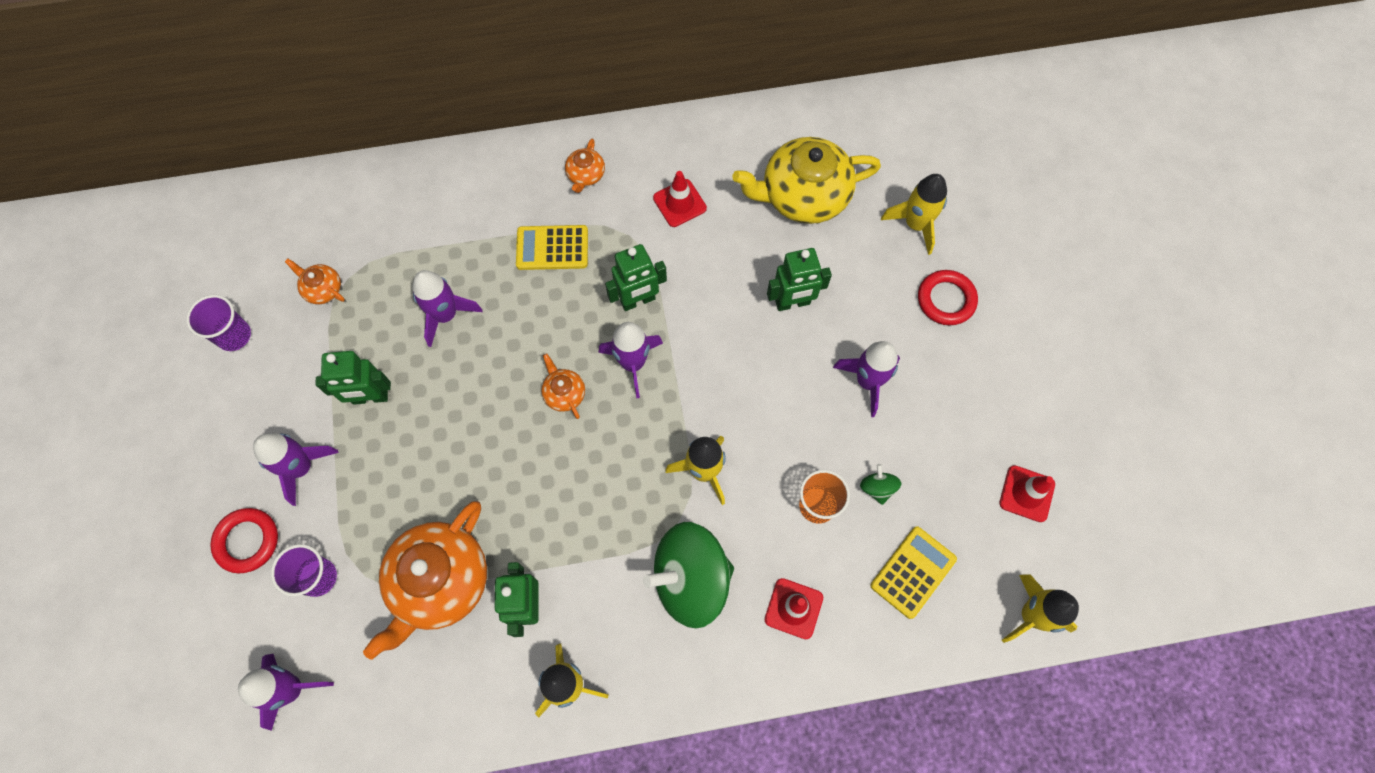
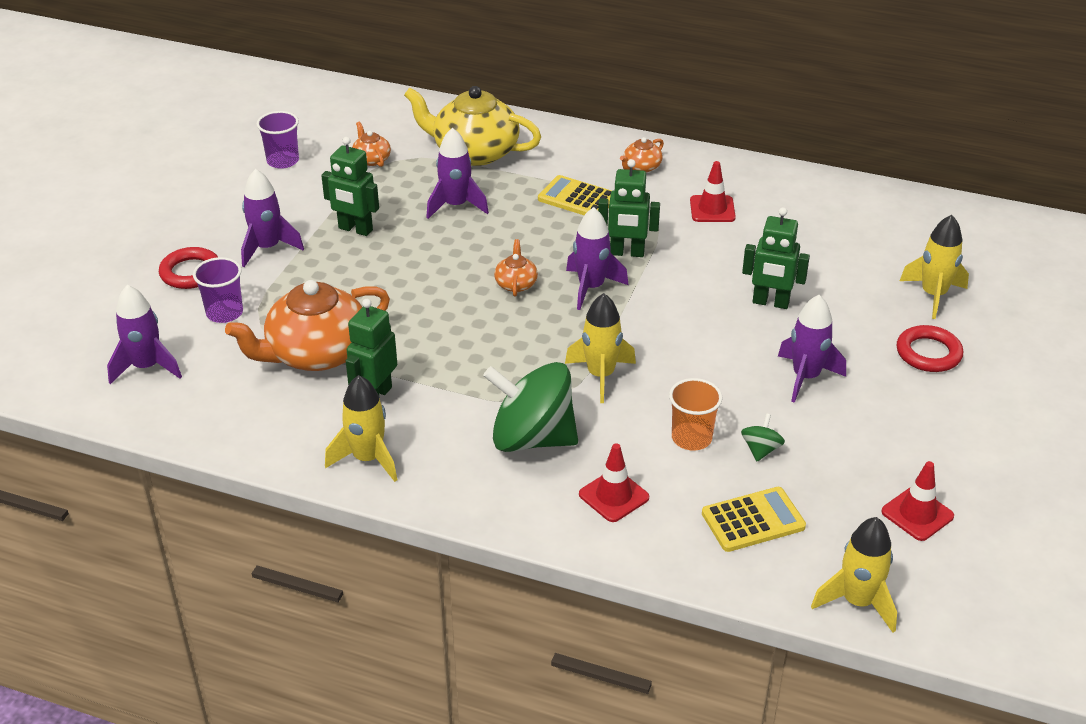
camera: 30 degrees right, 30 degrees down
yellow teapot [732,137,881,224] -> yellow teapot moved to [404,86,541,166]

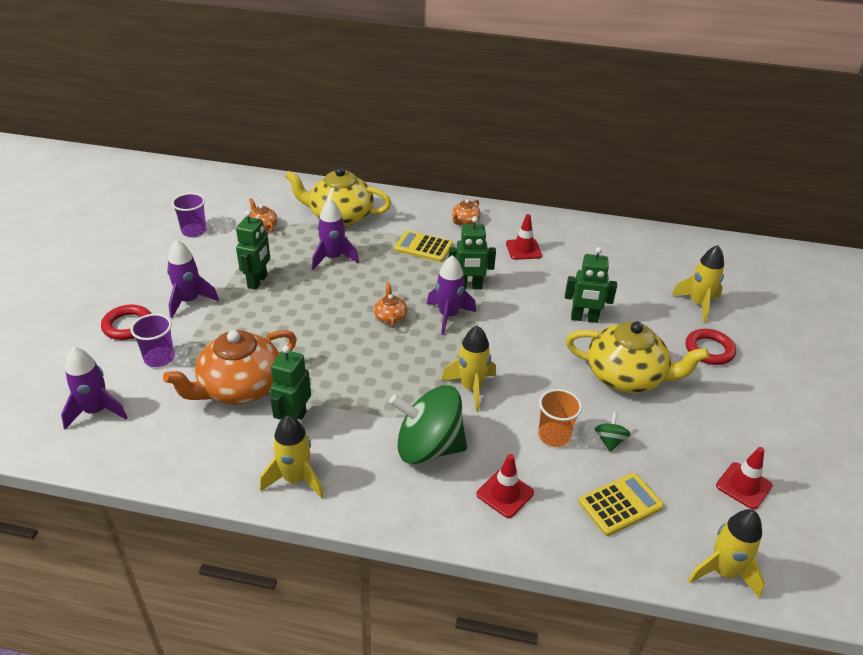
camera: 10 degrees left, 0 degrees up
green robot [321,137,379,236] -> green robot turned 90 degrees counterclockwise [236,210,270,290]
purple rocket [778,295,846,403] -> yellow teapot [566,321,709,393]

